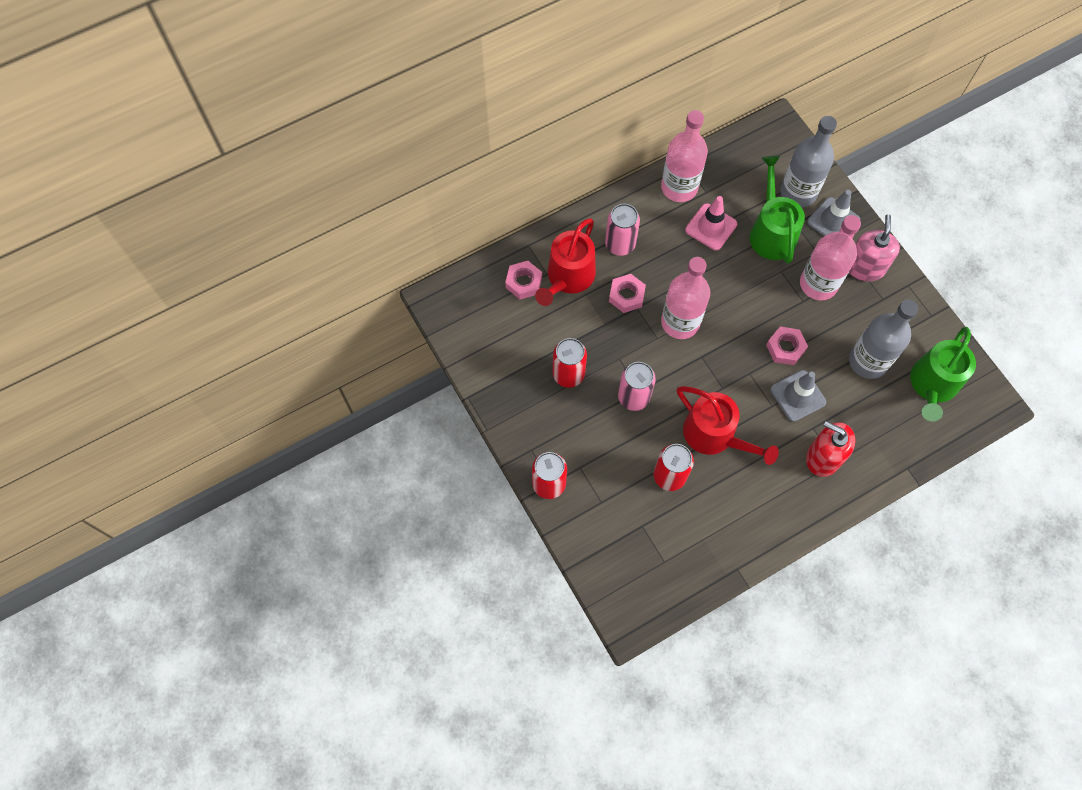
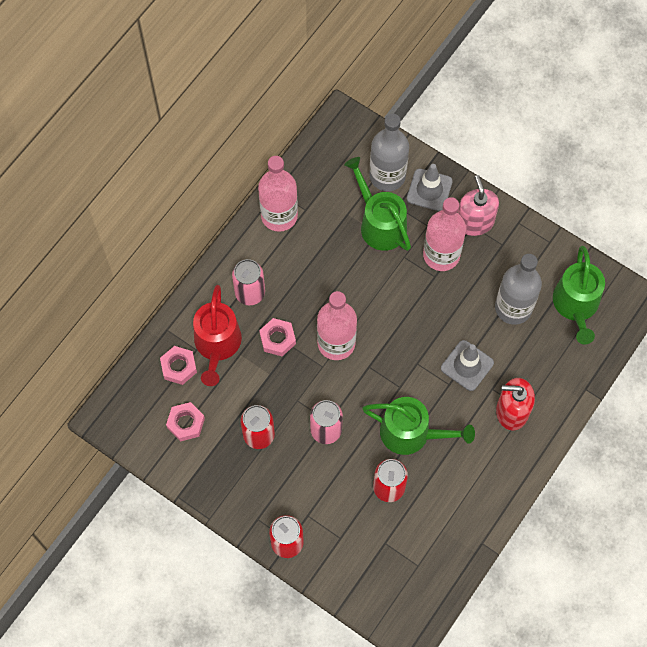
camera: 25 degrees left, 0 degrees up
red watering can [677,386,779,465] -> green watering can [362,397,475,455]
pink traffic cone [685,196,737,250] -> none
pink nut [766,327,808,365] -> pink nut moved to [166,402,205,442]

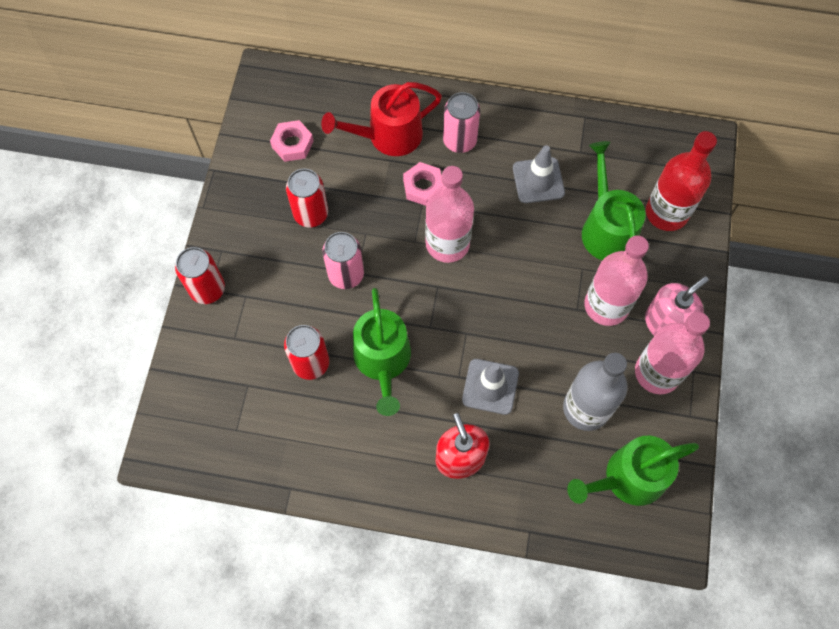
camera: 65 degrees right, 0 degrees up
pink nut [160,346,197,385] -> none
pink bottle [258,156,298,232] -> pink bottle moved to [635,312,710,394]
green watering can [344,157,411,251] -> green watering can turned 45 degrees counterclockwise [582,141,645,260]
grey bottle [369,113,409,191] -> red bottle [646,131,717,231]
grey traffic cone [407,164,453,211] -> grey traffic cone moved to [513,145,565,203]

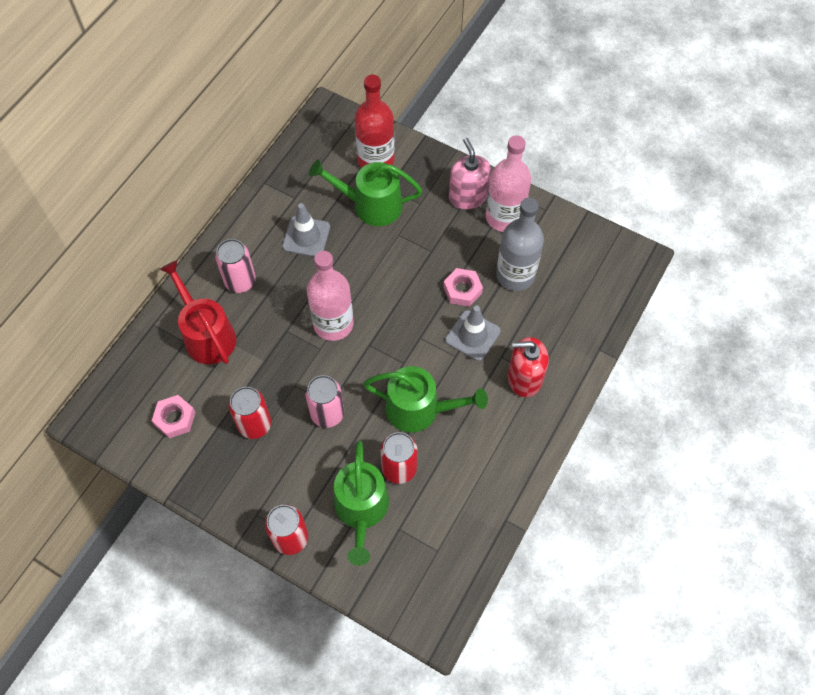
camera: 70 degrees left, 5 degrees down
red watering can [321,82,442,156] -> red watering can turned 150 degrees clockwise [160,260,236,364]
pink nut [403,162,443,206] -> pink nut moved to [443,268,483,307]
green watering can [567,436,699,506] -> green watering can moved to [334,440,389,566]
pink bottle [584,236,649,326] -> none

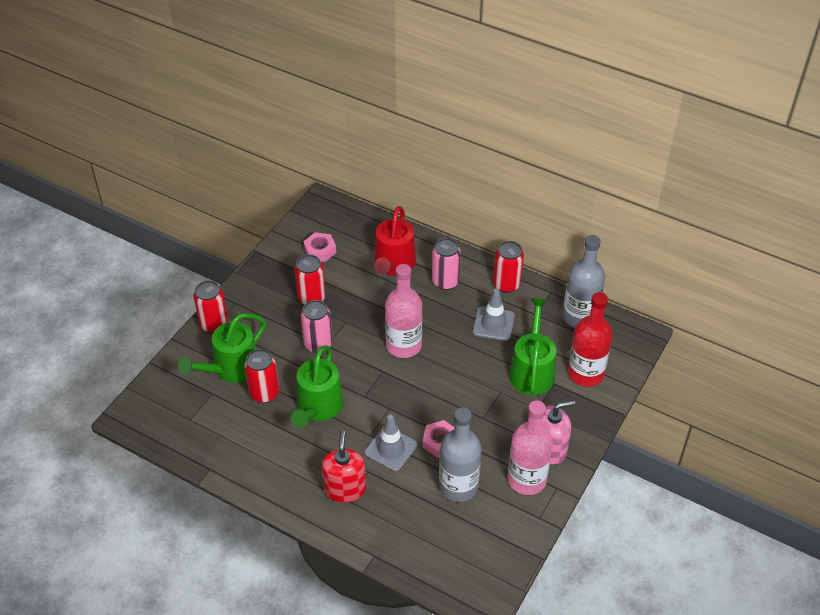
camera: 90 degrees right, 15 degrees down
red watering can [160,260,236,364] -> red watering can turned 135 degrees clockwise [374,206,416,275]
green watering can [334,440,389,566] -> green watering can turned 45 degrees counterclockwise [178,313,266,382]
none -> red can [493,241,524,293]
none -> grey bottle [562,235,605,328]

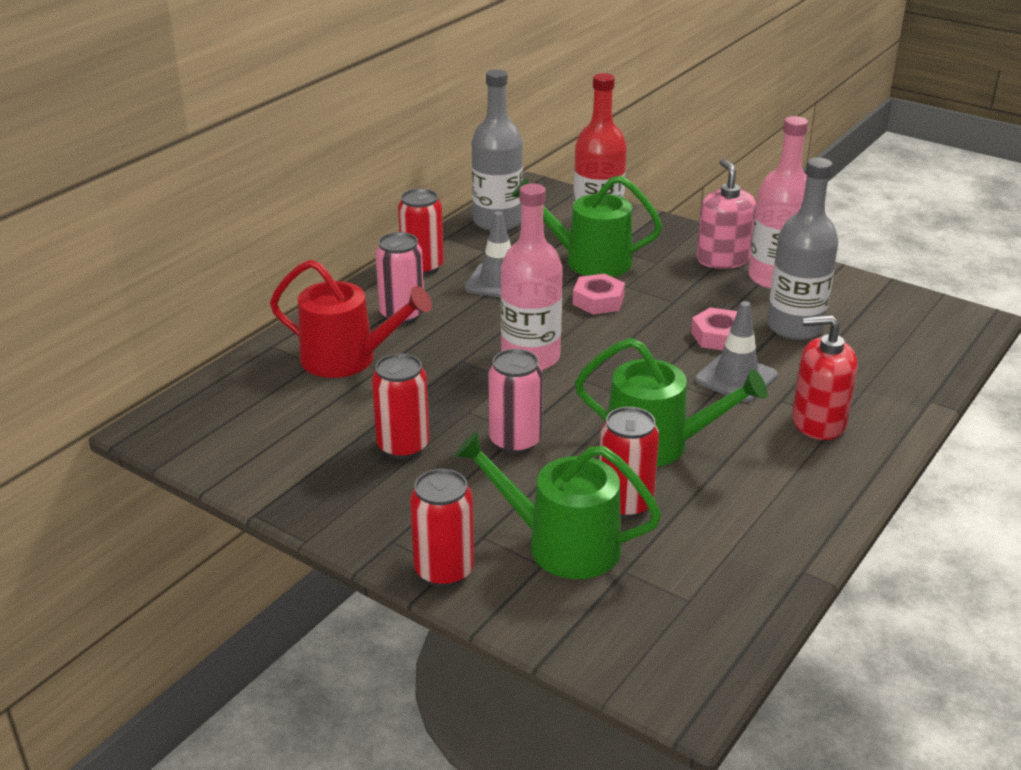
camera: 85 degrees left, 15 degrees down
green watering can [178,313,266,382] -> green watering can turned 150 degrees clockwise [454,431,661,579]
pink nut [304,232,336,262] -> pink nut moved to [573,273,625,315]

